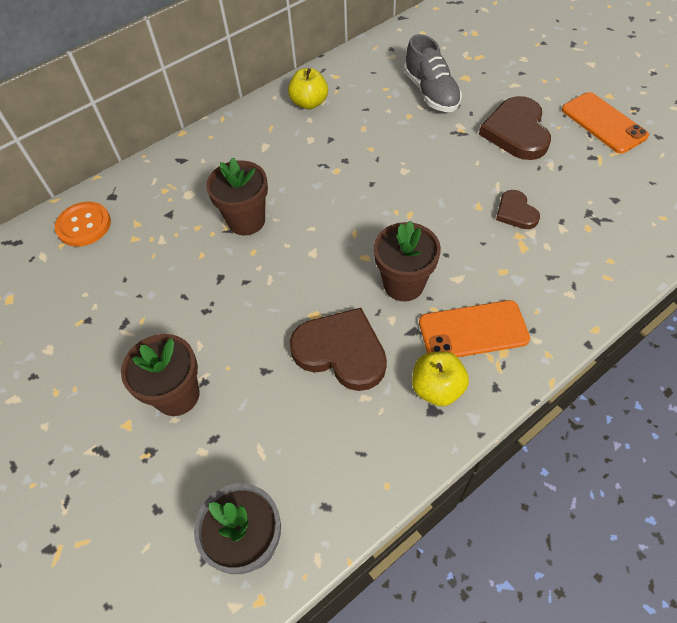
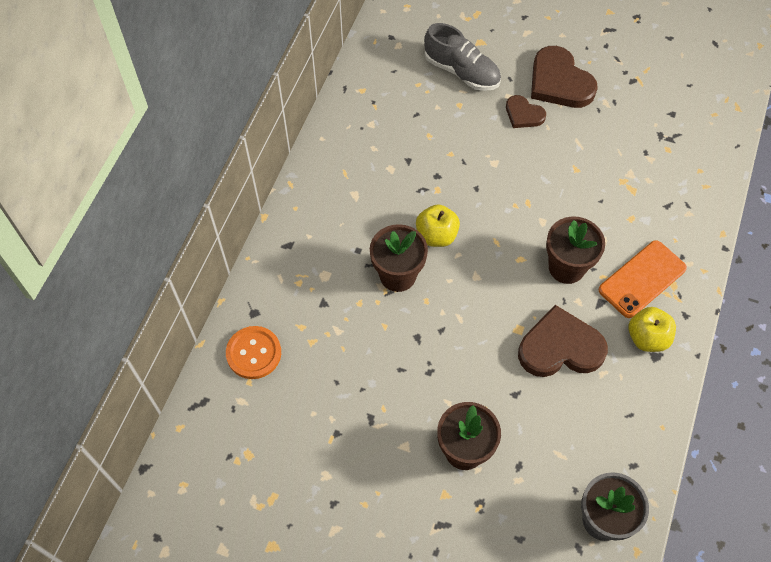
camera: 35 degrees left, 5 degrees up
yellow apple [288,68,328,110] -> yellow apple moved to [416,204,460,247]
brown heart [496,190,540,229] -> brown heart moved to [506,95,546,128]
orange phone [562,92,649,154] -> none

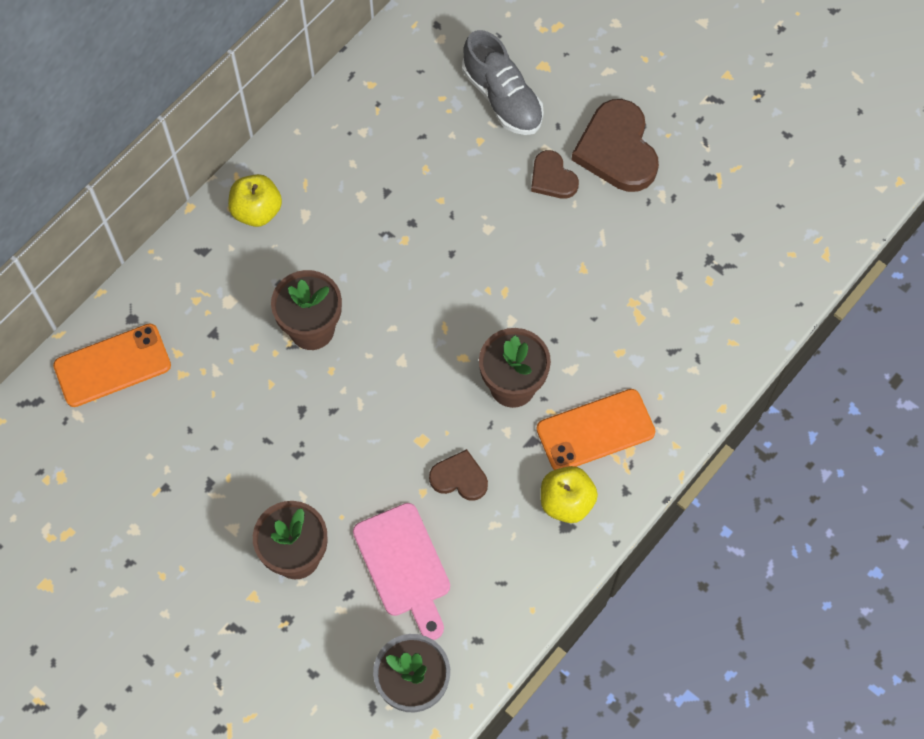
camera: 20 degrees right, 5 degrees up
orange button [226,326,281,379] -> orange phone [53,324,171,407]
yellow apple [416,204,460,247] -> yellow apple moved to [228,174,282,227]
brown heart [518,305,608,377] -> brown heart [429,449,488,501], size x0.55
none -> pink cutting board [353,503,450,640]

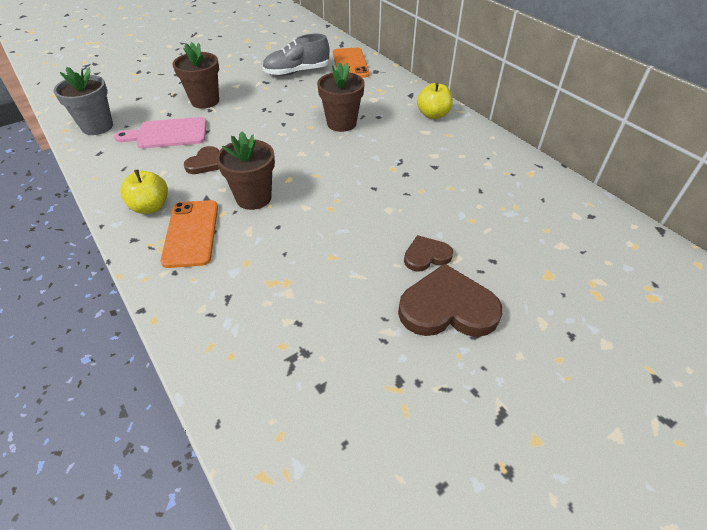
camera: 105 degrees right, 20 degrees down
grey shoe [462,30,544,135] -> grey shoe moved to [262,34,330,76]

